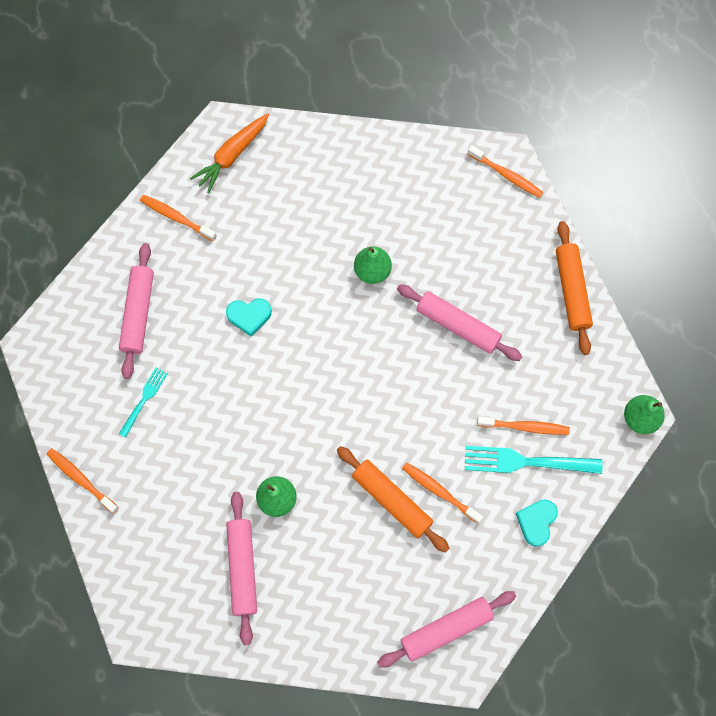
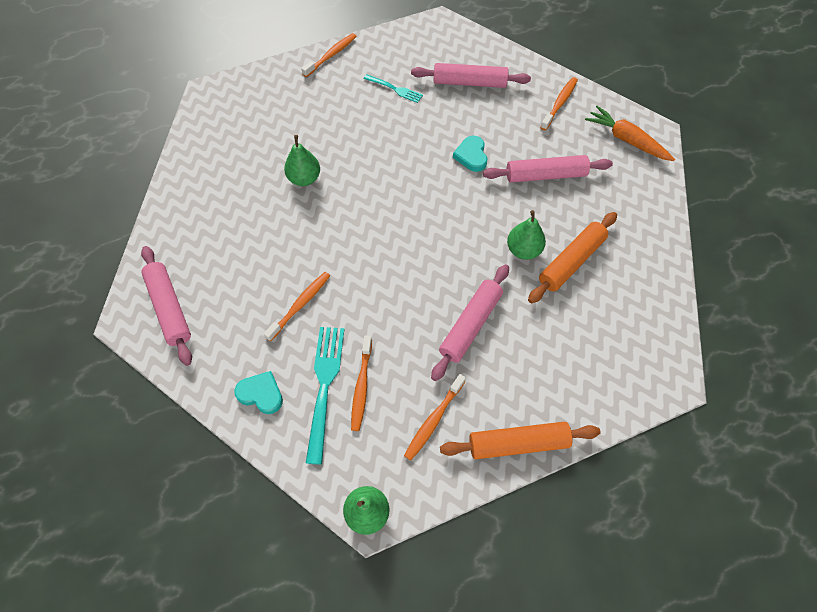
camera: 90 degrees right, 10 degrees down
pink rolling pin [226,492,257,646] -> pink rolling pin moved to [483,155,613,183]
orange rolling pin [337,446,450,553] -> orange rolling pin moved to [528,212,617,303]
orange toothbrush [467,145,543,198] -> orange toothbrush moved to [404,374,466,460]

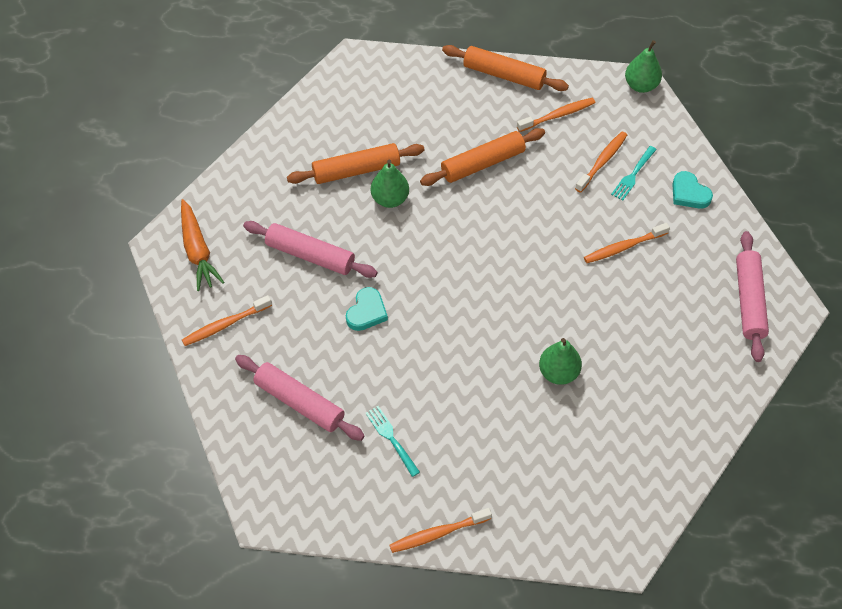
camera: 150 degrees left, 5 degrees down
turquoise fork [306,327,345,465] -> turquoise fork [611,146,657,200], size x0.57
pink rolling pin [431,264,509,381] -> orange rolling pin [420,128,545,186]

